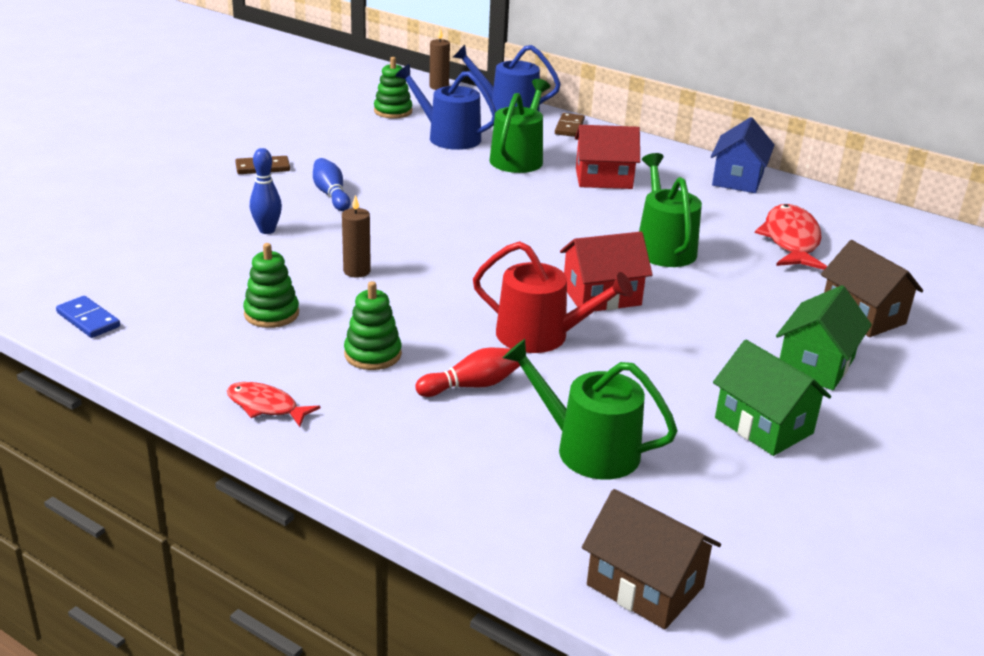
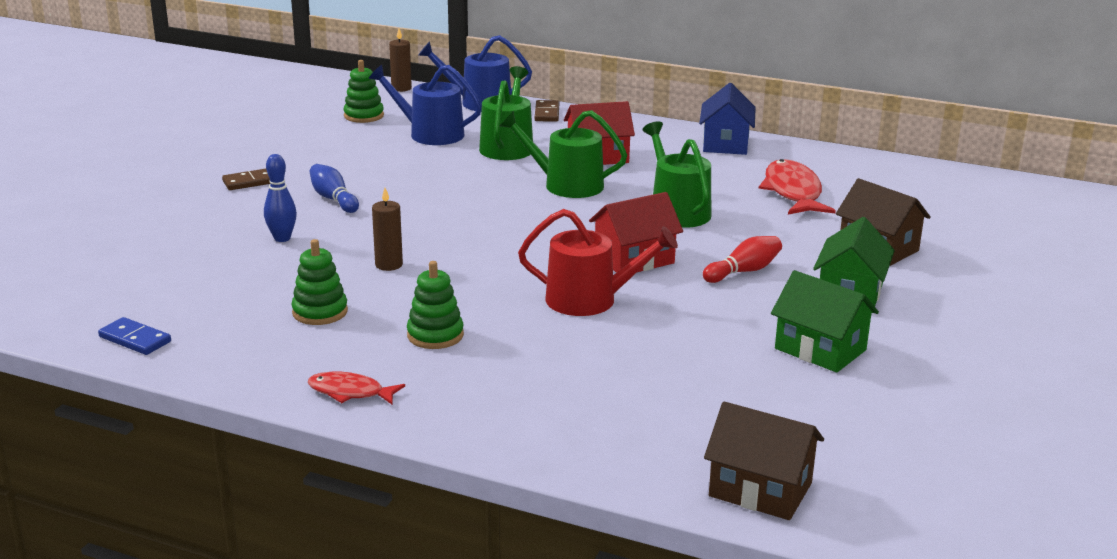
camera: 10 degrees left, 5 degrees down
red bowling pin [415,348,520,397] -> red bowling pin moved to [703,236,782,283]
green watering can [503,339,678,480] -> green watering can moved to [500,110,627,198]

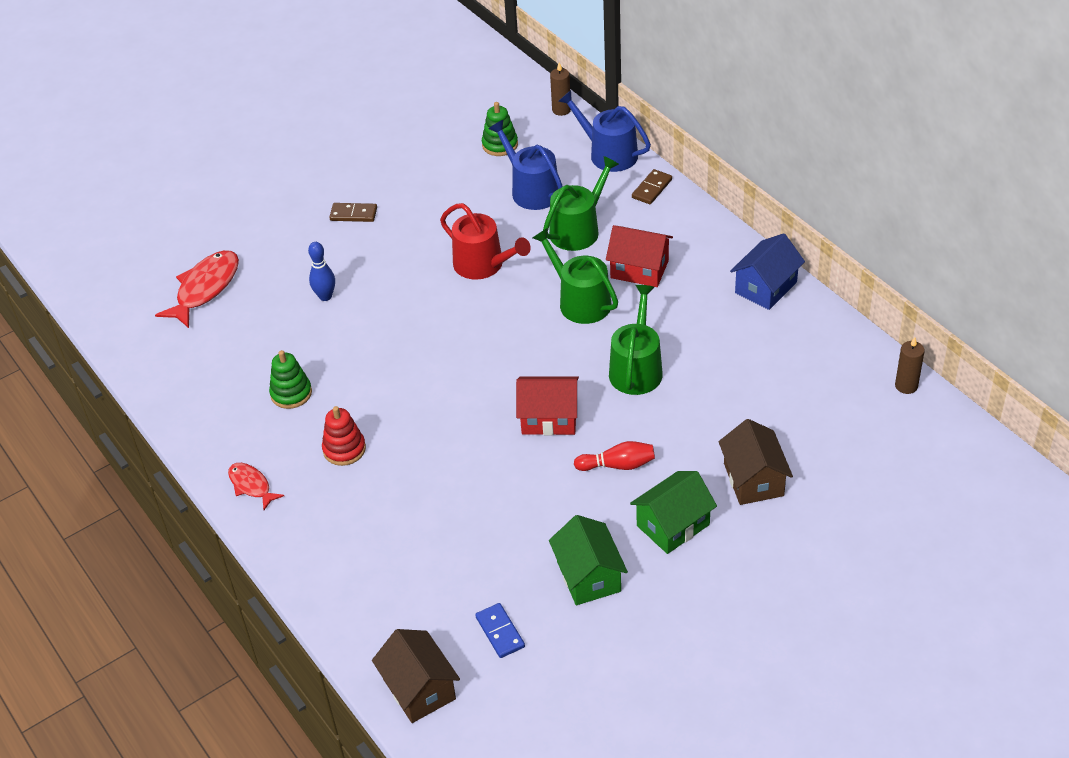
camera: 35 degrees right, 20 degrees up
blue domino [98,317,171,355] -> blue domino moved to [475,603,525,658]
blue bowling pin [310,164,359,213] -> none
brown candle [372,188,403,271] -> brown candle moved to [895,337,925,394]
green stacking toy [407,261,464,349] -> red stacking toy [322,406,366,466]
red watering can [518,209,678,316] -> red watering can moved to [440,203,531,280]
red fish [759,159,836,215] -> red fish moved to [155,250,239,328]

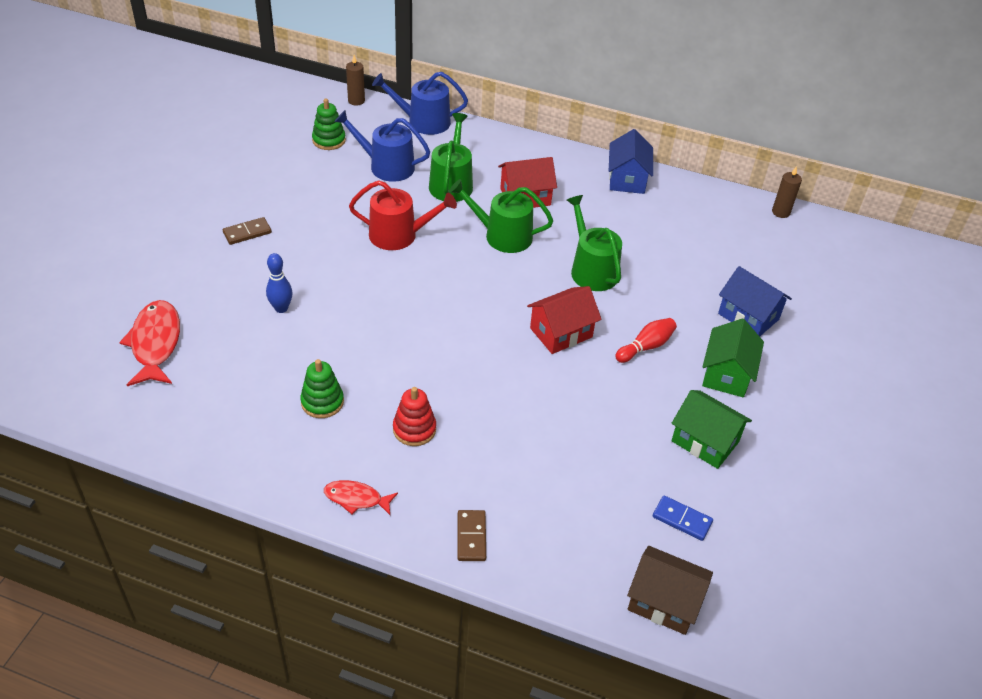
camera: 40 degrees left, 0 degrees up
brown domino [632,169,672,204] -> brown domino moved to [457,510,486,561]
brown house [718,419,793,505] -> blue house [718,266,792,336]

